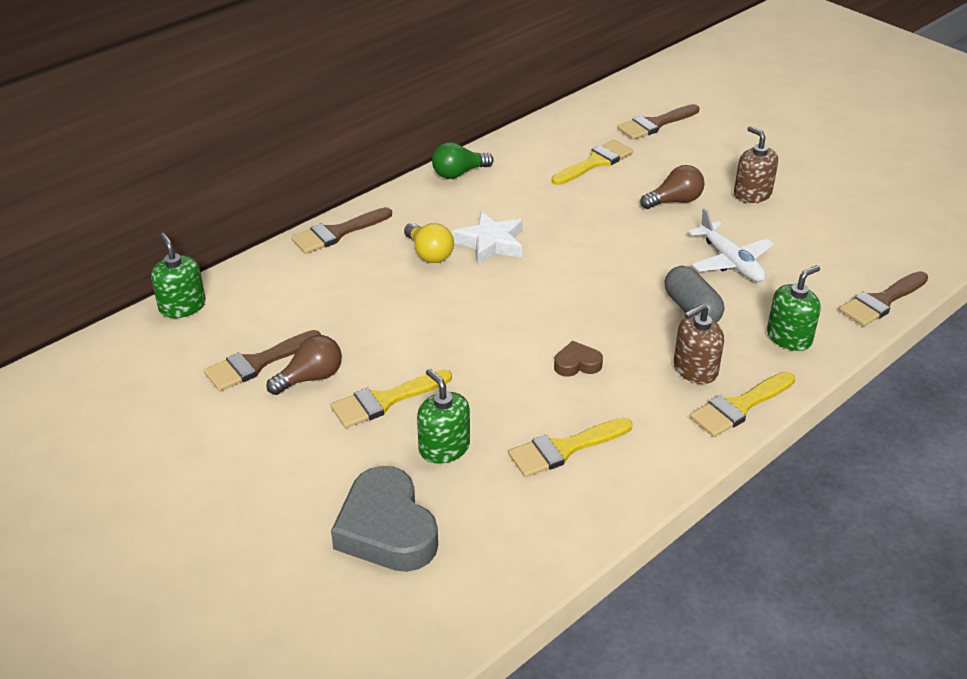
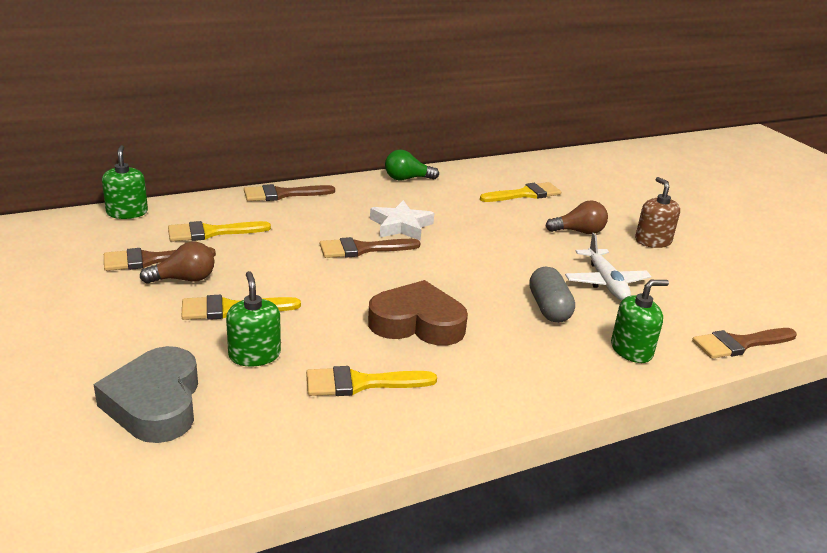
camera: 15 degrees right, 10 degrees down
yellow light bulb [404,223,454,263] -> none
brown heart [554,341,603,377] -> brown heart [368,280,468,346], size x2.11
brown brush [617,104,699,140] -> brown brush moved to [319,237,420,258]
brown soap dispenser [674,304,724,384] -> none
yellow brush [690,372,795,437] -> yellow brush moved to [168,221,271,242]

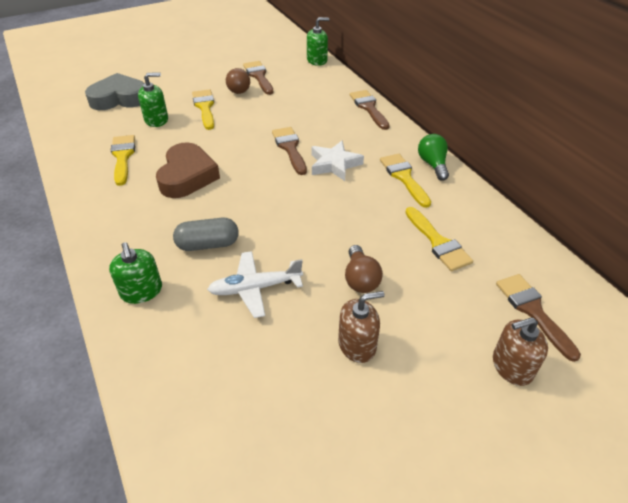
camera: 90 degrees right, 15 degrees up
yellow brush [168,221,271,242] -> yellow brush moved to [380,154,431,208]
brown brush [692,328,797,359] -> brown brush moved to [496,274,581,362]
none -> brown soap dispenser [493,317,548,386]

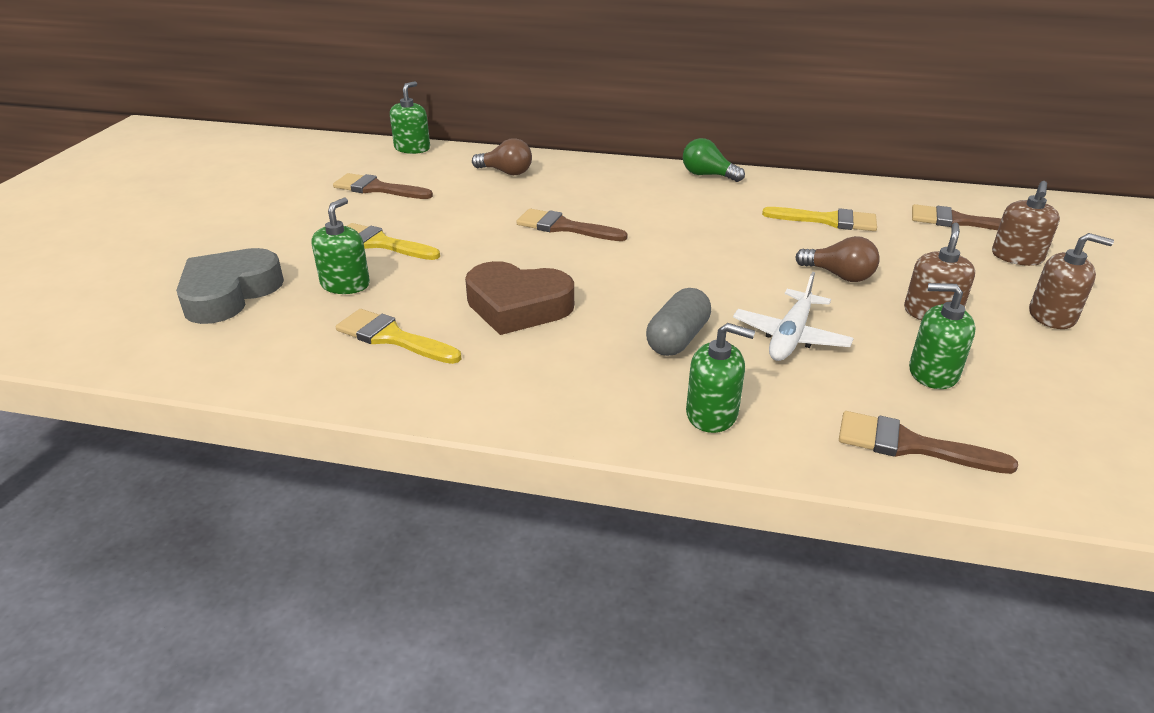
camera: 50 degrees left, 10 degrees down
brown heart [156,142,220,198] -> brown heart turned 150 degrees clockwise [465,261,574,335]
brown light bulb [226,68,250,94] -> brown light bulb moved to [472,138,532,175]
white star [311,140,364,181] -> none
brown brush [350,90,390,130] -> brown brush moved to [839,411,1018,474]
yellow brush [380,154,431,208] -> none
none -> green soap dispenser [909,283,976,389]
none -> brown soap dispenser [1029,233,1114,329]

